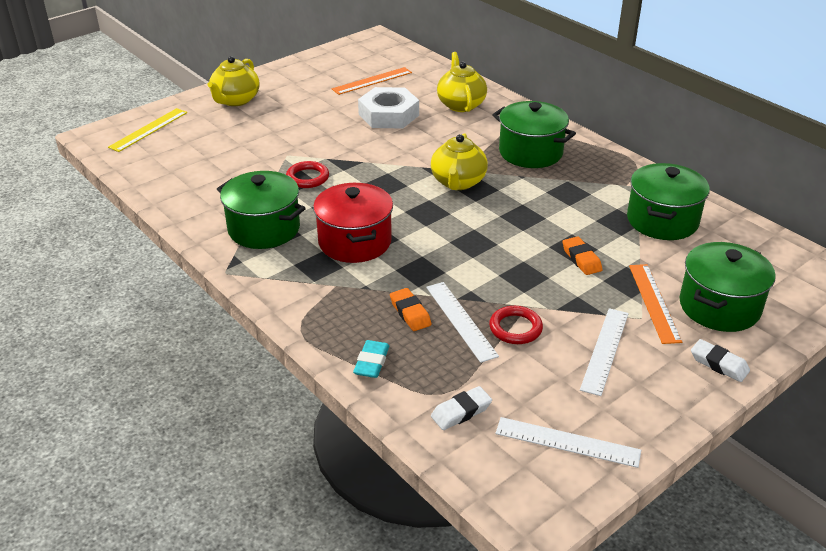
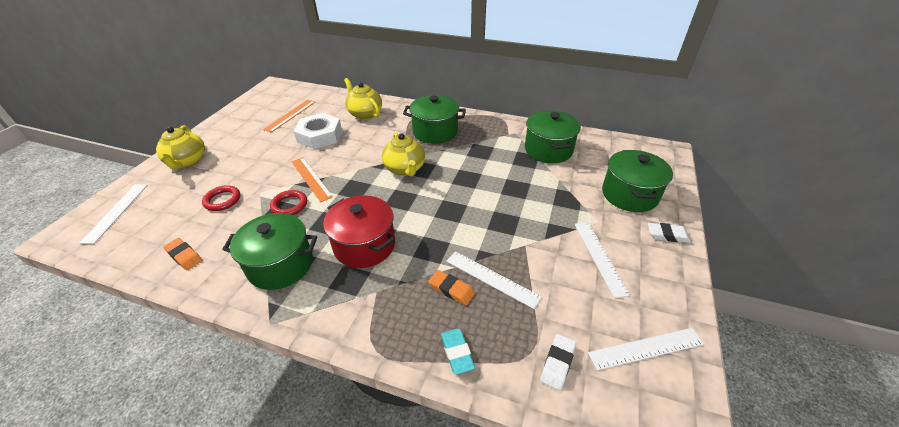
camera: 30 degrees left, 5 degrees up
yellow ruler [108,108,187,152] -> white ruler [80,185,148,244]
red ring [489,306,543,344] -> red ring moved to [202,185,240,211]
orange eraser [562,236,602,275] -> orange eraser moved to [163,238,202,270]
orange ruler [629,264,682,344] -> orange ruler moved to [292,157,333,202]

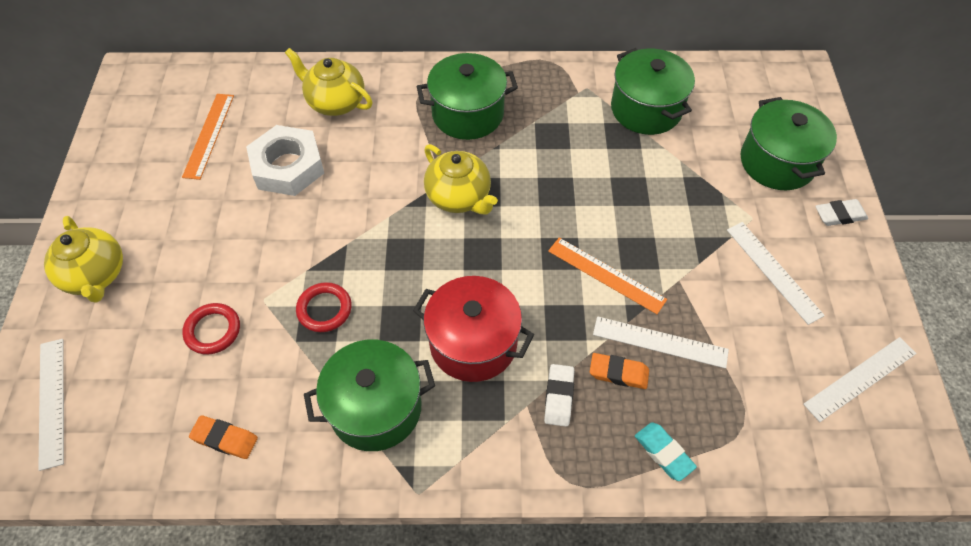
camera: 20 degrees left, 15 degrees up
orange ruler [292,157,333,202] -> orange ruler moved to [548,238,667,314]
white eraser [540,334,576,390] -> white eraser moved to [544,364,574,427]

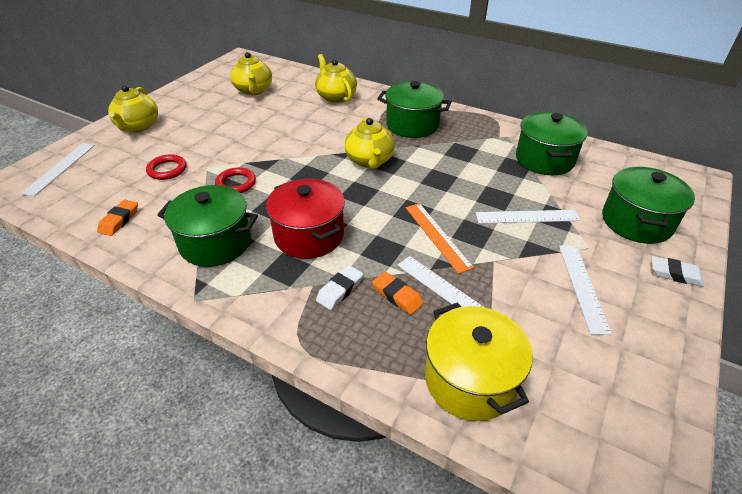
camera: 30 degrees right, 15 degrees down
orange ruler [182,94,234,180] -> yellow teapot [230,52,272,95]
orange eraser [189,415,258,459] -> orange eraser turned 60 degrees clockwise [97,200,138,236]
white nut [246,125,324,196] -> none
turquoise eraser [635,422,697,481] -> none
white ruler [803,337,917,422] -> white ruler moved to [476,210,580,224]
none -> yellow pot [425,302,533,421]

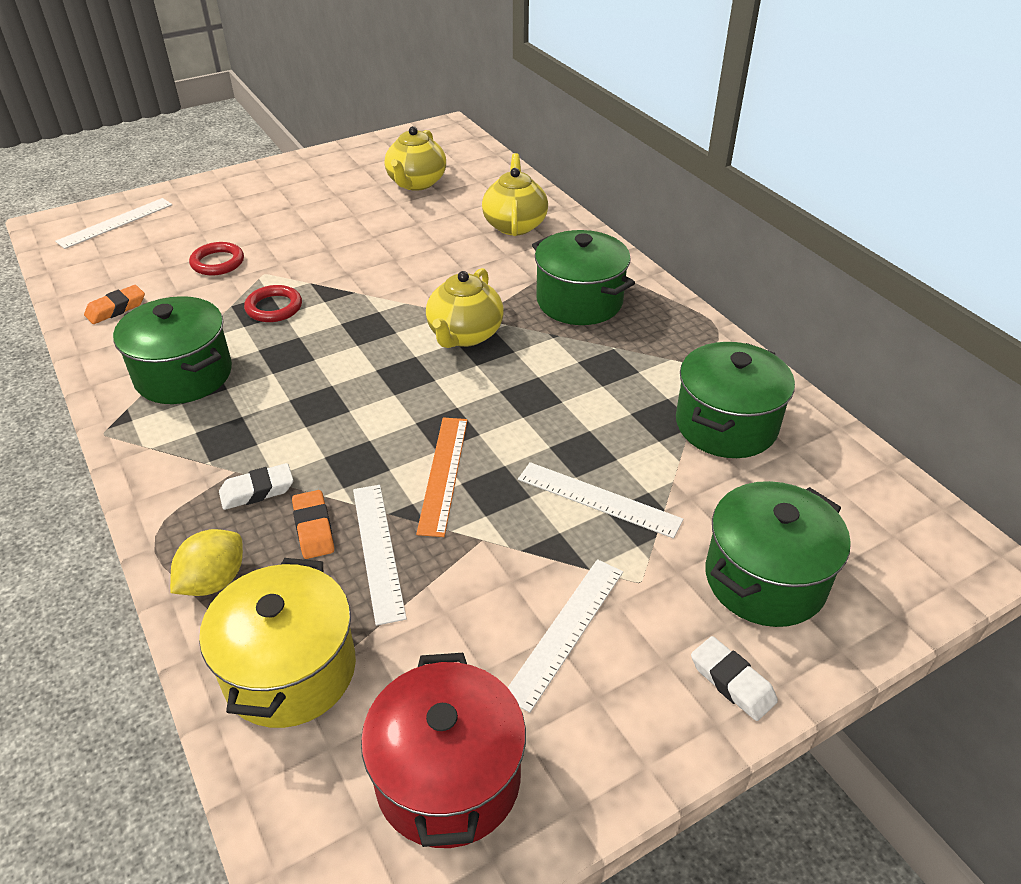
camera: 30 degrees right, 0 degrees up
yellow teapot [108,85,158,132] -> none
red pot [266,179,345,259] -> red pot moved to [361,653,526,848]
none -> yellow lemon [170,529,243,596]

